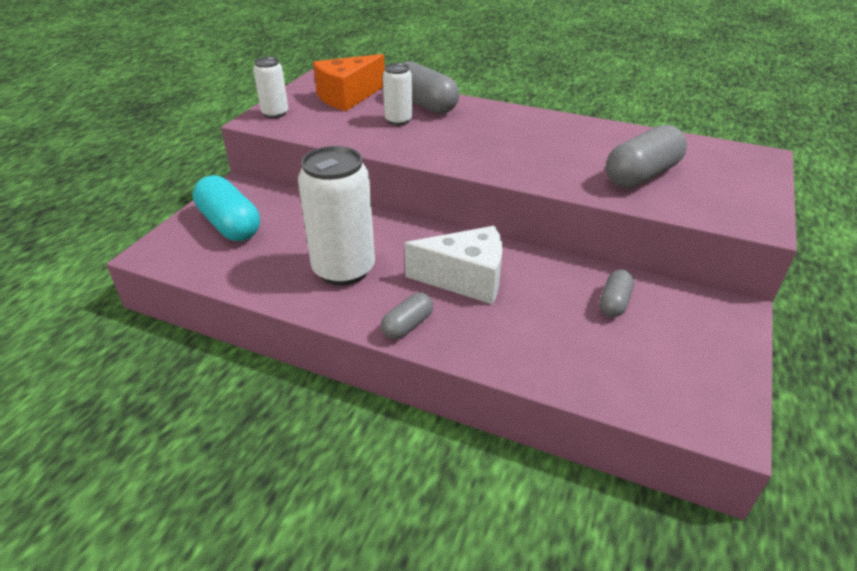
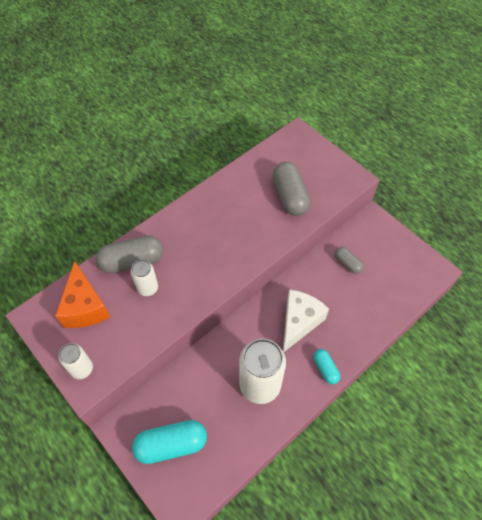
camera: 65 degrees left, 20 degrees up
grey capsule [381,292,433,339] -> turquoise capsule [313,349,340,384]

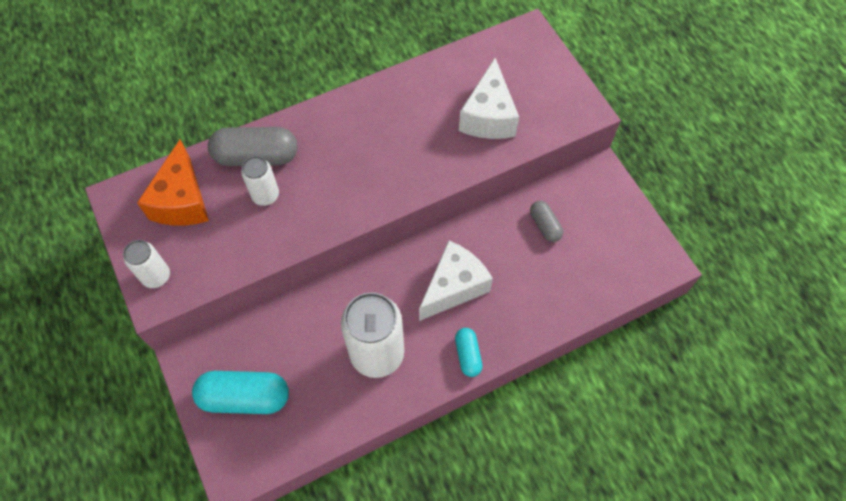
camera: 15 degrees right, 5 degrees up
grey capsule [272,162,311,216] -> white cheese [459,58,519,139]

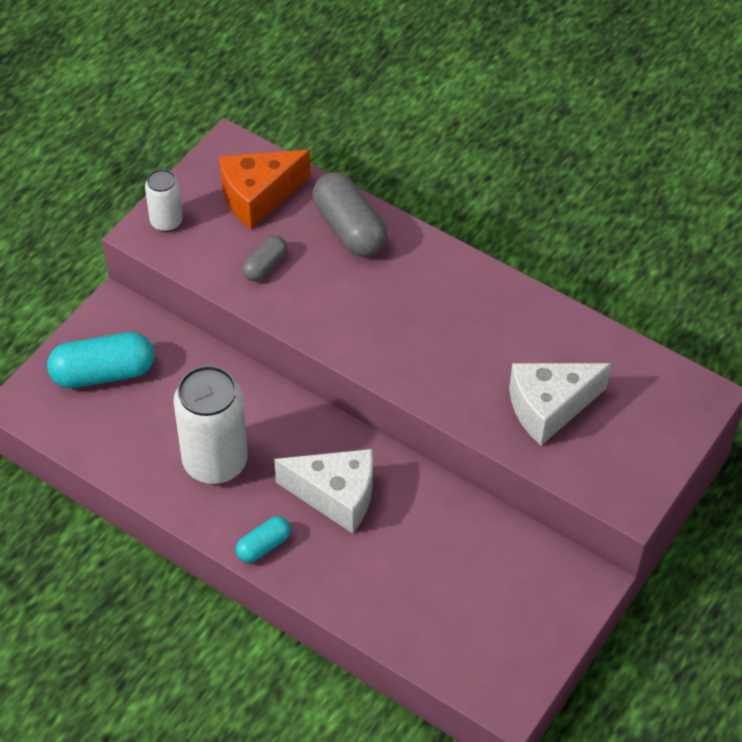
camera: 60 degrees right, 10 degrees down
turquoise capsule [192,371,289,414] -> turquoise capsule turned 75 degrees counterclockwise [47,332,154,388]
white can [241,156,279,206] -> none
grey capsule [530,201,563,242] -> grey capsule moved to [242,235,287,281]

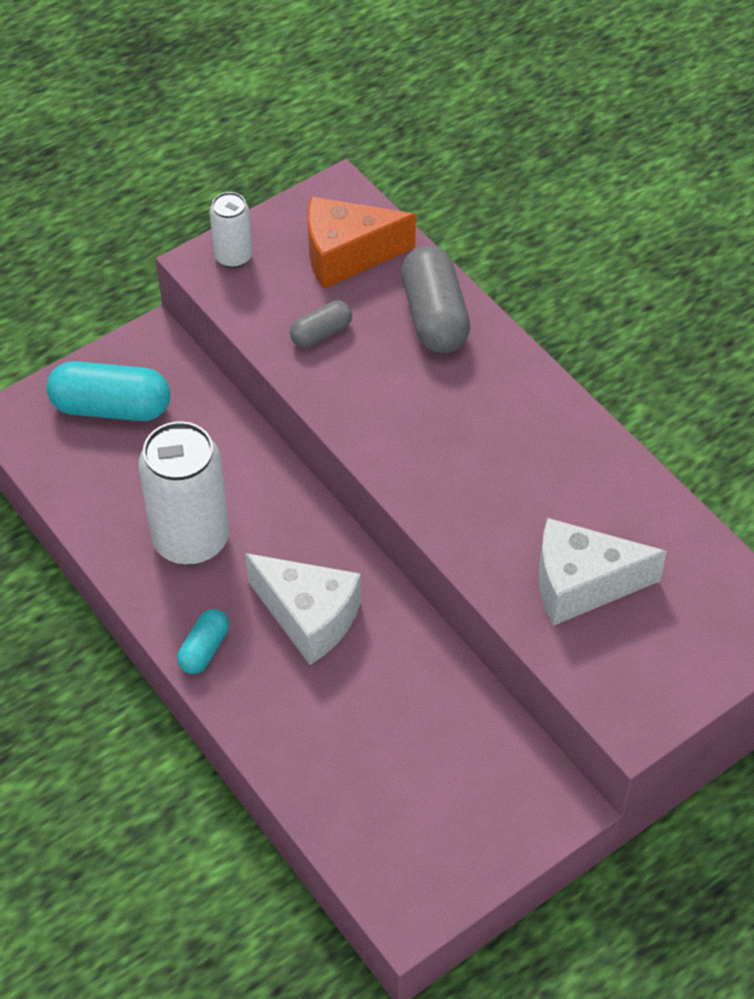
camera: 20 degrees right, 0 degrees up
turquoise capsule [236,516,291,563] -> turquoise capsule turned 45 degrees counterclockwise [177,609,229,674]

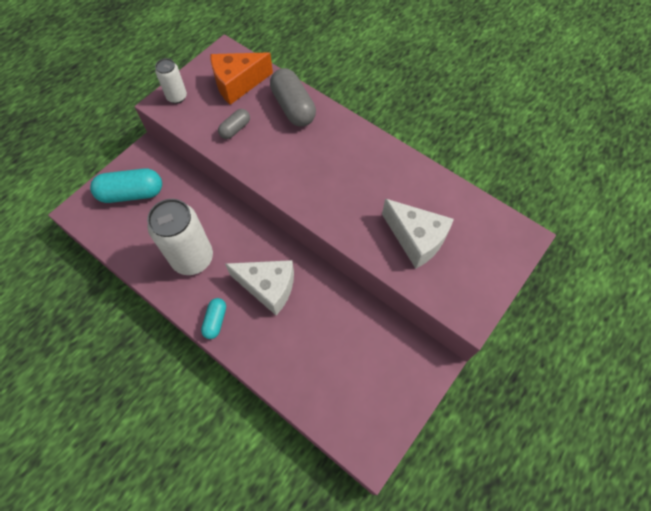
camera: 15 degrees left, 10 degrees up
white cheese [539,518,667,626] -> white cheese turned 120 degrees counterclockwise [382,199,454,269]

